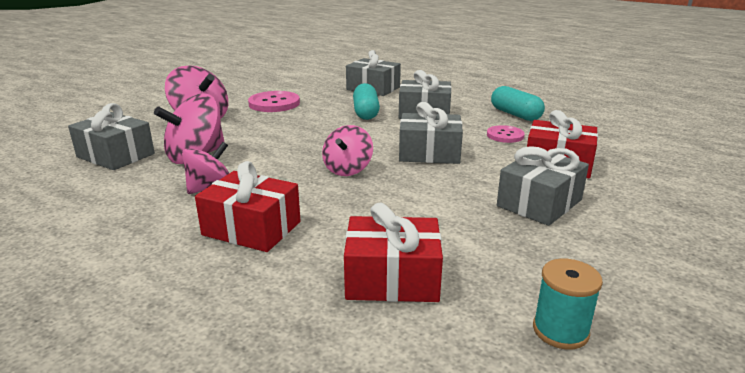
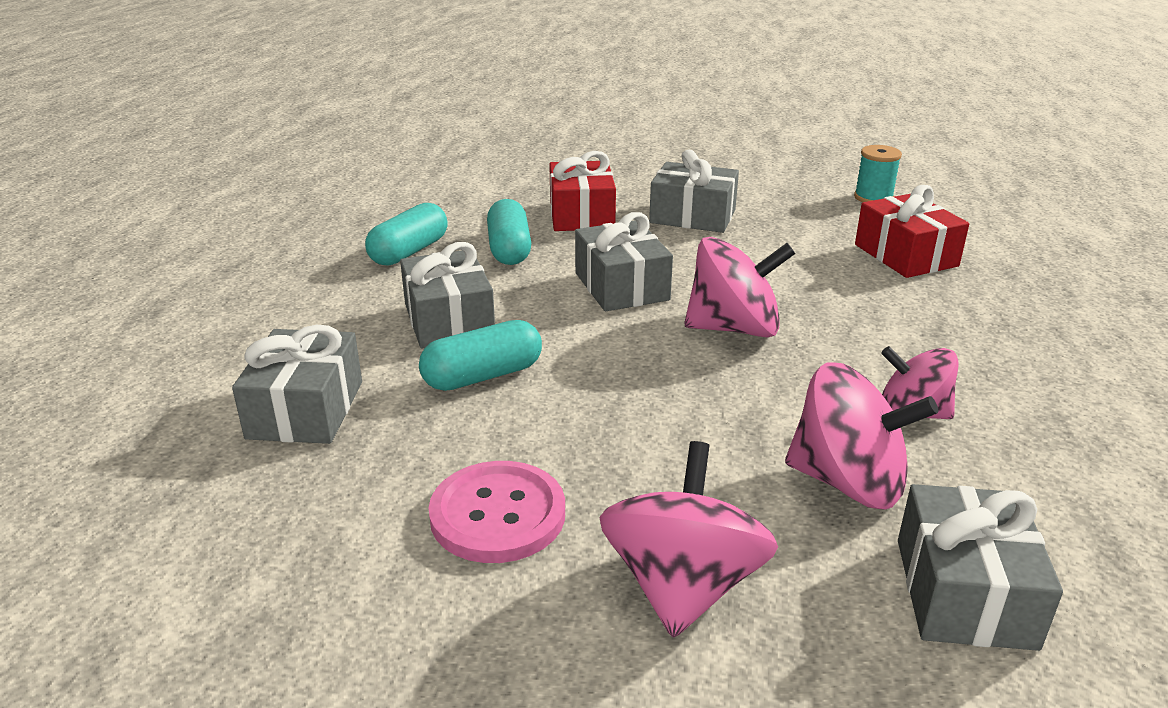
camera: 115 degrees left, 5 degrees up
red gift [195,161,300,252] -> none
pink spinning top [322,125,373,176] -> pink spinning top [684,237,795,338], size x1.50
pink button [487,125,525,143] -> turquoise capsule [487,199,531,265]

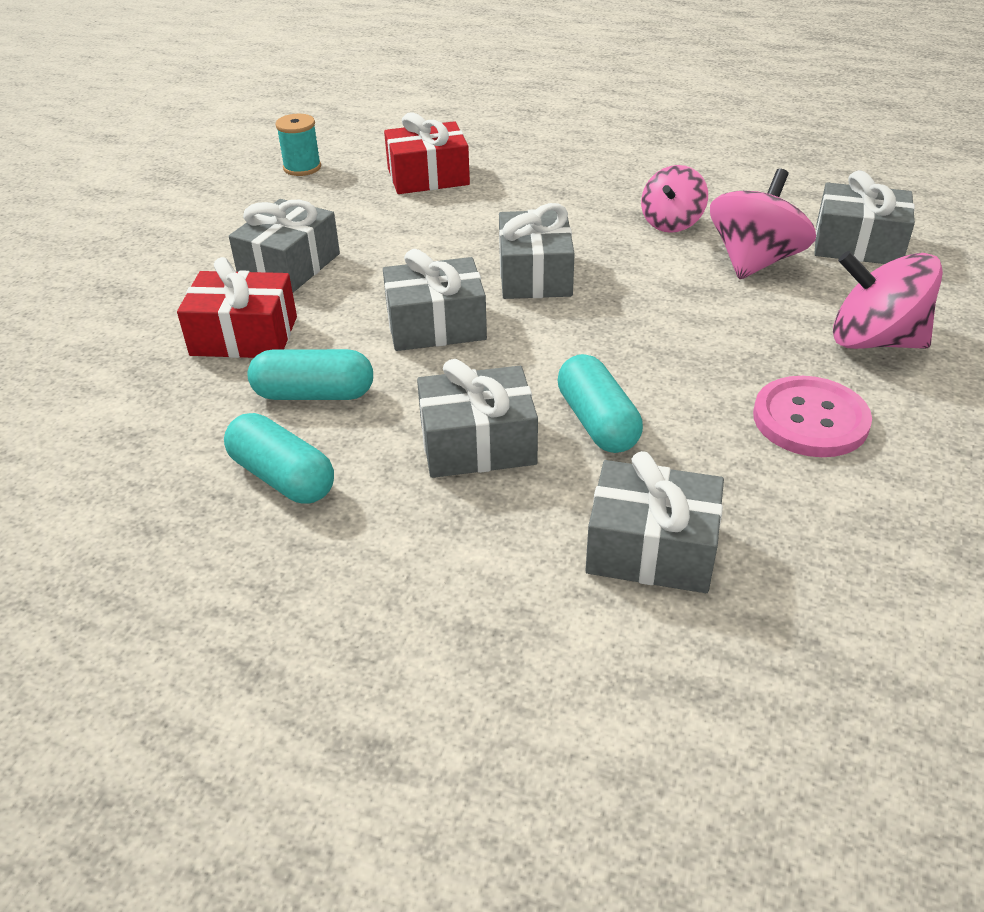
camera: 80 degrees left, 10 degrees up
pink spinning top [684,237,795,338] -> grey gift [499,203,575,299]

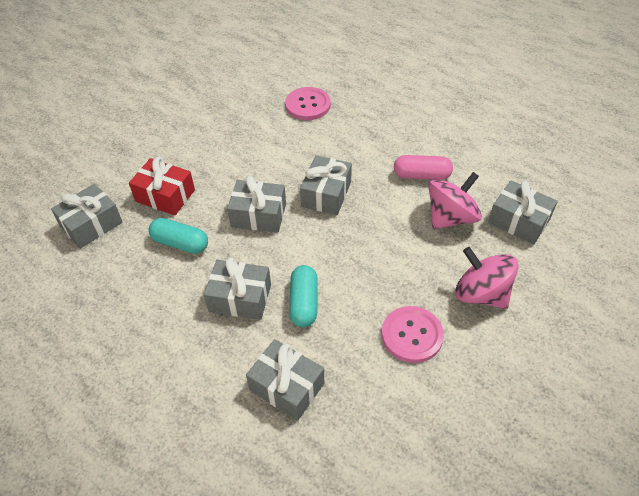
camera: 20 degrees right, 10 degrees up
turquoise capsule [224,413,334,504] -> none
grey gift [229,199,340,293] -> grey gift moved to [51,184,123,249]
turquoise spool [276,114,321,176] -> none
red gift [384,112,470,194] -> pink button [285,87,331,120]
pink spinning top [641,165,708,233] -> pink capsule [394,155,453,180]

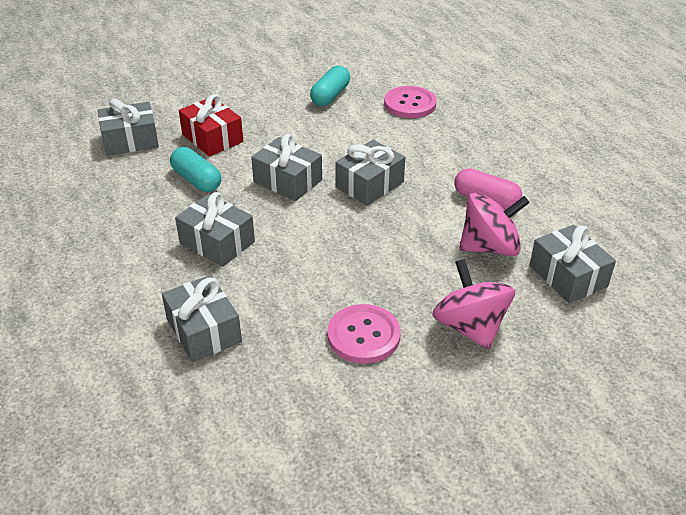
camera: 25 degrees right, 10 degrees down
turquoise capsule [289,265,318,327] -> turquoise capsule moved to [310,66,350,106]

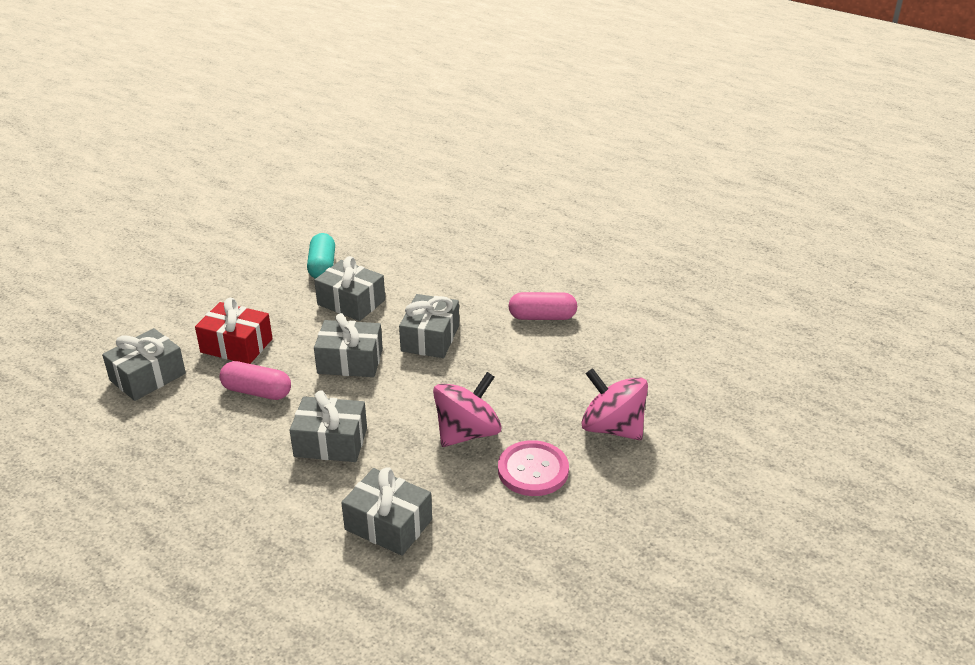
camera: 30 degrees left, 5 degrees down
turquoise capsule [170,147,221,192] -> pink capsule [219,361,291,400]
pink button [384,86,437,118] -> none
pink spinning top [460,193,530,256] -> pink spinning top moved to [433,372,502,447]
grey gift [530,225,616,303] -> grey gift moved to [314,256,385,321]

